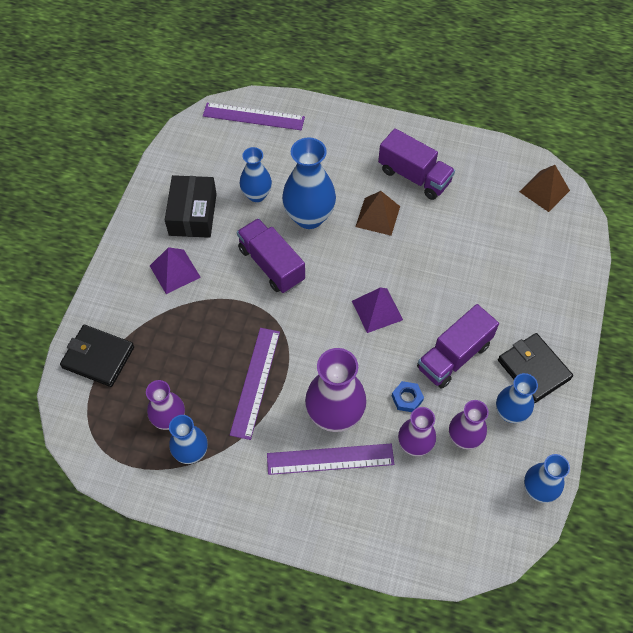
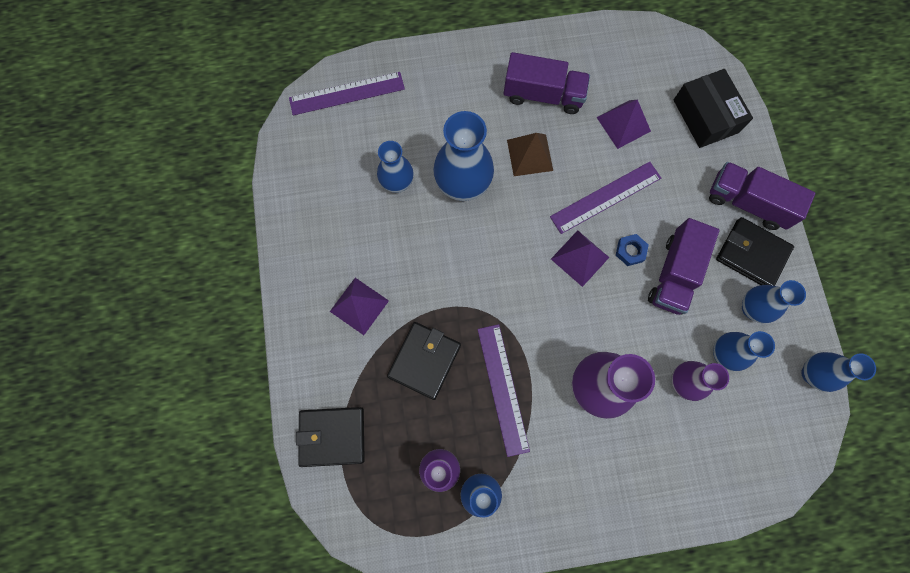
camera: 25 degrees left, 15 degrees up
black box [165,175,217,238] -> black box moved to [674,69,753,148]
purple truck [237,218,305,293] -> purple truck moved to [709,162,815,230]
purple ruler [267,444,394,475] -> purple ruler moved to [550,162,661,234]
blue nut [392,381,424,412] -> blue nut moved to [616,234,649,266]
purple vase [449,400,489,449] -> blue vase [713,331,775,371]
brown pyramid [519,165,570,212] -> none
none -> black wallet [387,322,461,400]
none -> purple pyramid [596,100,651,149]

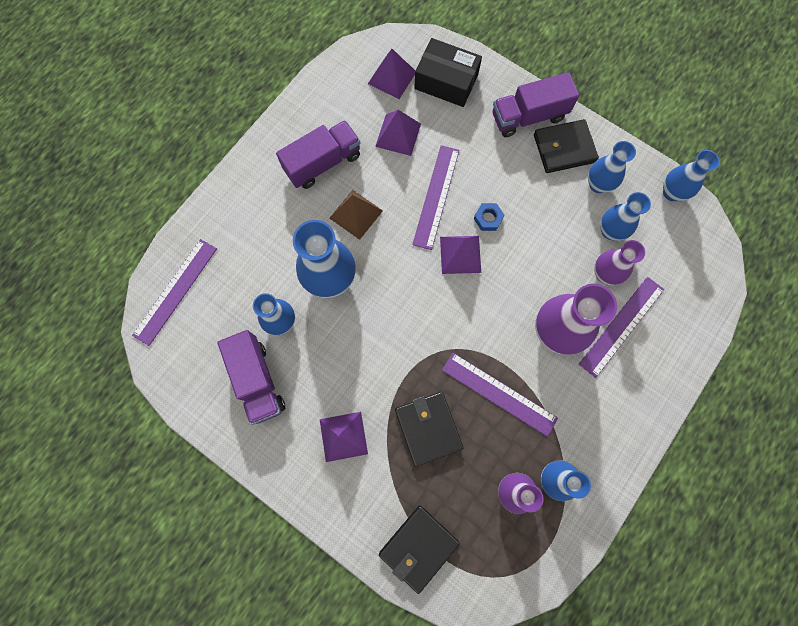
camera: 45 degrees left, 0 degrees up
purple truck [648,218,719,315] -> purple truck moved to [217,330,285,425]
none -> purple pyramid [368,49,415,99]
none -> purple ruler [579,277,664,378]

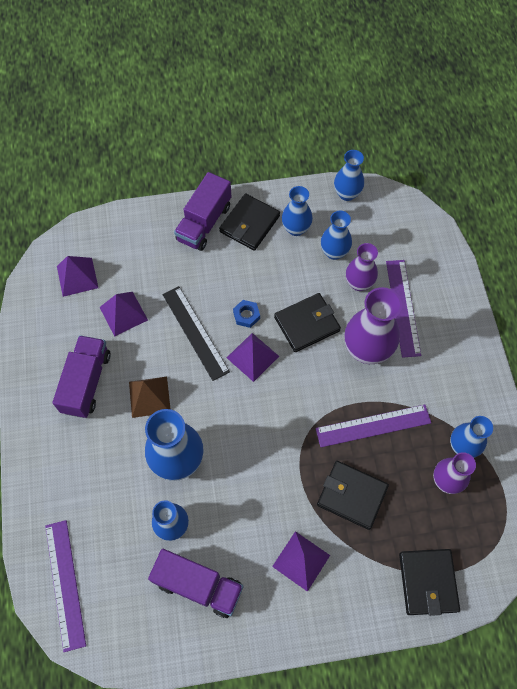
camera: 45 degrees left, 10 degrees down
purple ruler [412,145,459,250] -> black ruler [162,286,230,381]
black box [414,38,482,107] -> none
none -> black wallet [274,293,341,352]

